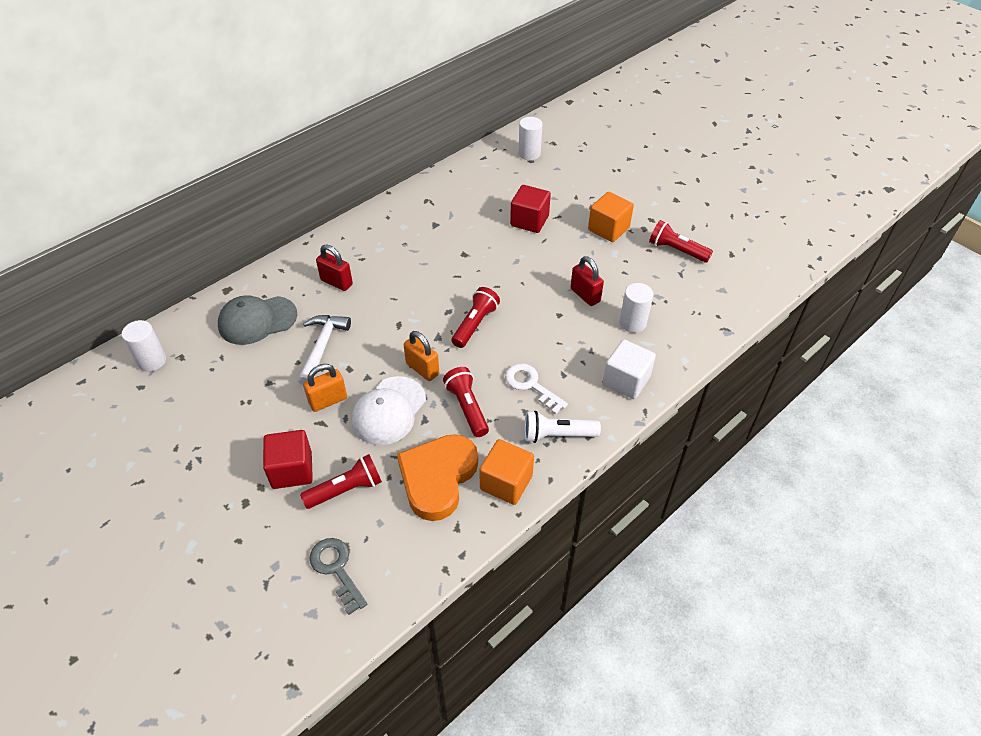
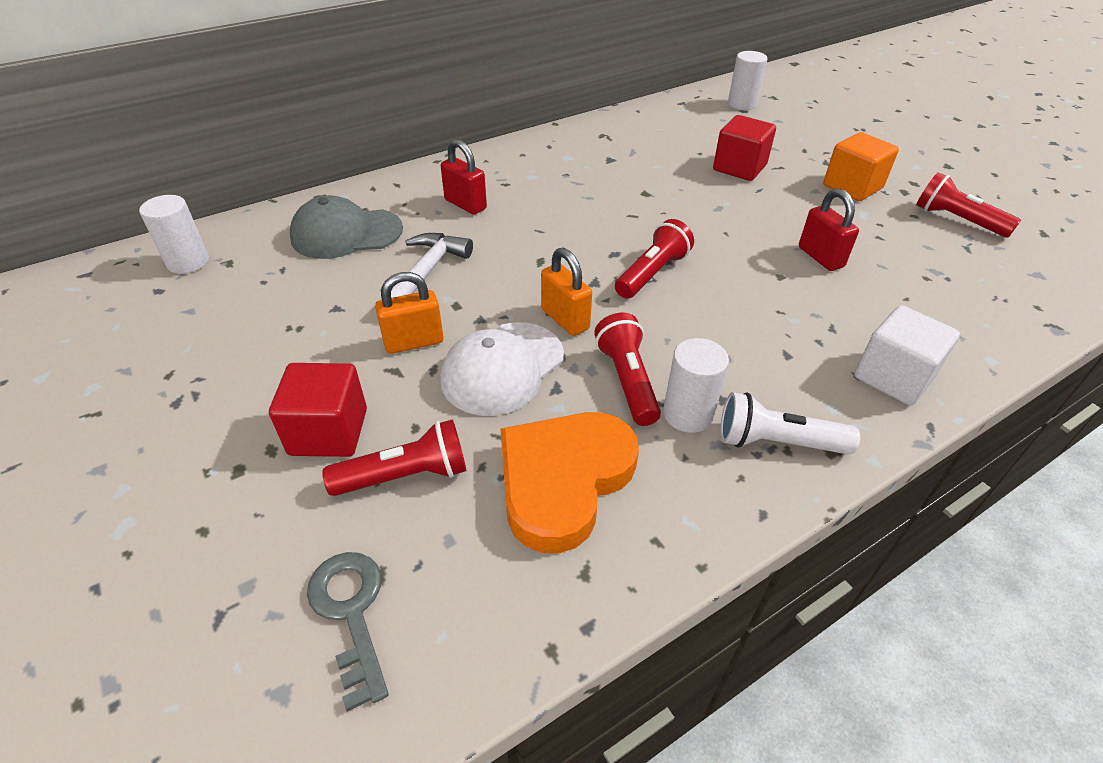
camera: 10 degrees right, 5 degrees down
orange cube [479,439,534,505] -> none
white key [505,363,568,415] -> none
white cylinder [620,283,653,333] -> white cylinder moved to [663,338,729,433]

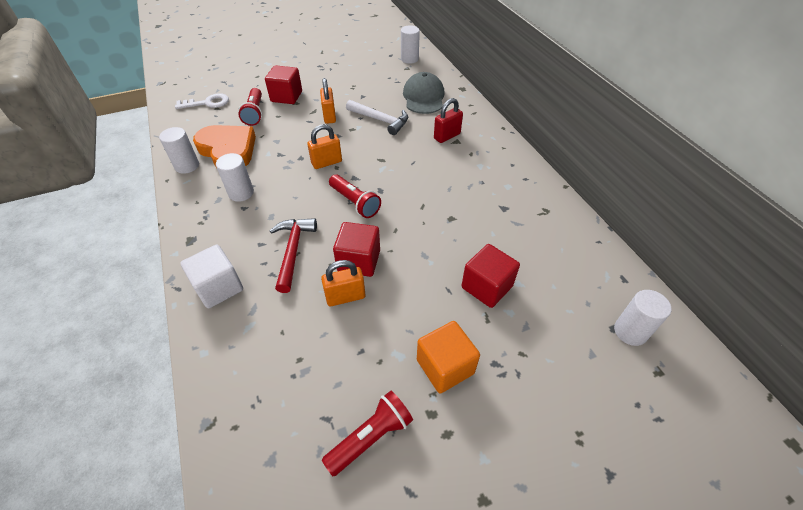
camera: 100 degrees right, 5 degrees up
grey key [307,552,389,712] -> white key [175,93,229,109]
white cap [440,322,564,416] -> none
red flashlight [594,312,661,426] -> none
white flashlight [720,392,860,455] -> none
red padlock [799,188,859,271] -> orange padlock [321,260,366,306]
none -> white cylinder [159,127,199,174]
none -> red hammer [270,218,317,293]
none -> red cube [333,222,380,277]

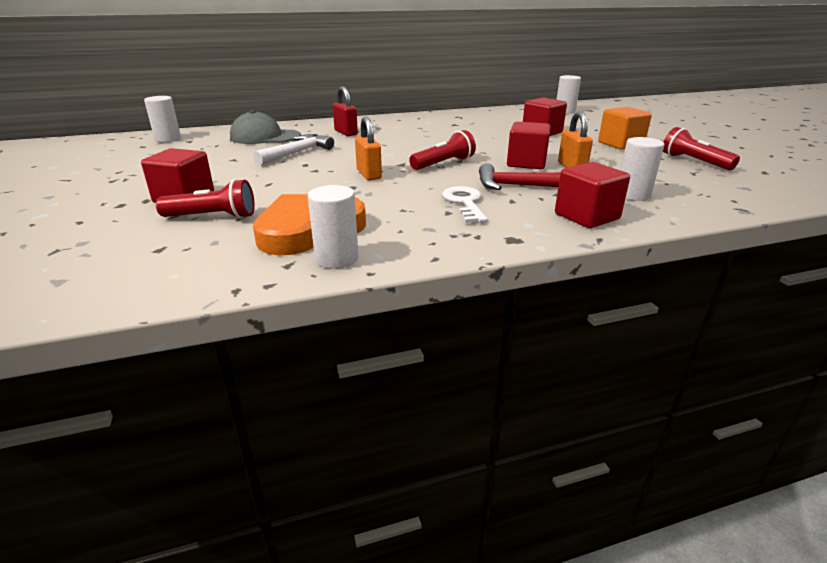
camera: 85 degrees left, 20 degrees down
white key [175,93,229,109] -> white key moved to [442,186,488,223]
white cube [181,245,243,308] -> red cube [555,162,630,228]
white cylinder [216,153,254,202] -> white cylinder moved to [620,137,664,201]
orange padlock [320,78,336,124] -> none

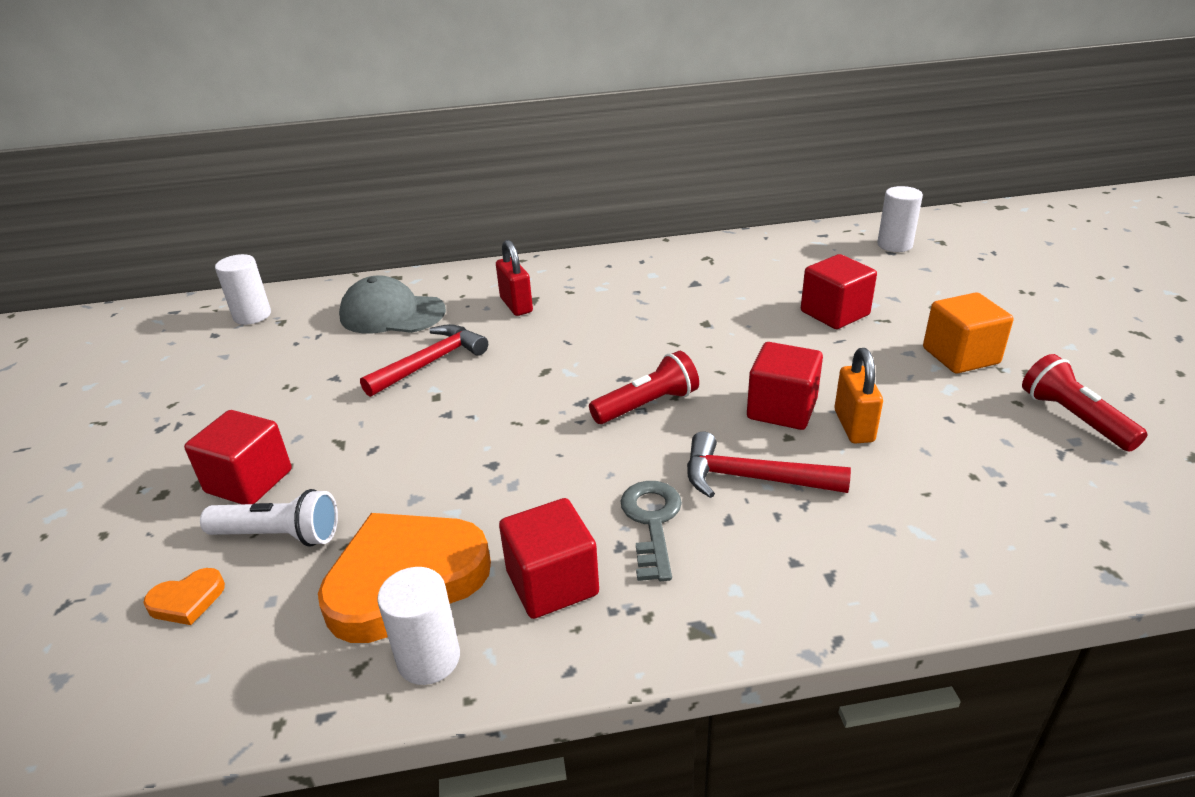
camera: 10 degrees right, 5 degrees up
red flashlight [156,179,255,219] -> white flashlight [200,489,338,546]
white hammer [253,134,334,165] -> red hammer [360,324,488,397]
orange padlock [355,117,382,180] -> none
white key [442,186,488,223] -> grey key [621,481,682,581]
red cube [555,162,630,228] -> red cube moved to [499,498,599,619]
white cylinder [620,137,664,201] -> none
none -> orange heart [143,568,225,625]

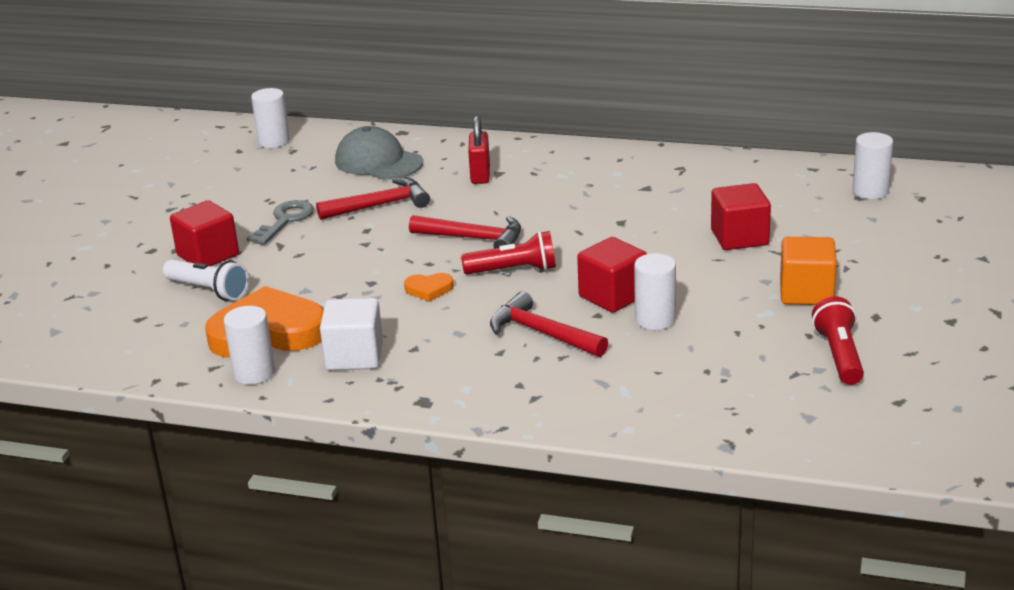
camera: 25 degrees right, 5 degrees down
orange heart [143,568,225,625] -> orange heart moved to [404,273,454,302]
red cube [499,498,599,619] -> white cube [320,298,383,370]
grey key [621,481,682,581] -> grey key moved to [247,200,314,245]
orange padlock [835,348,883,444] -> white cylinder [634,253,676,330]
none -> red hammer [409,215,521,248]

